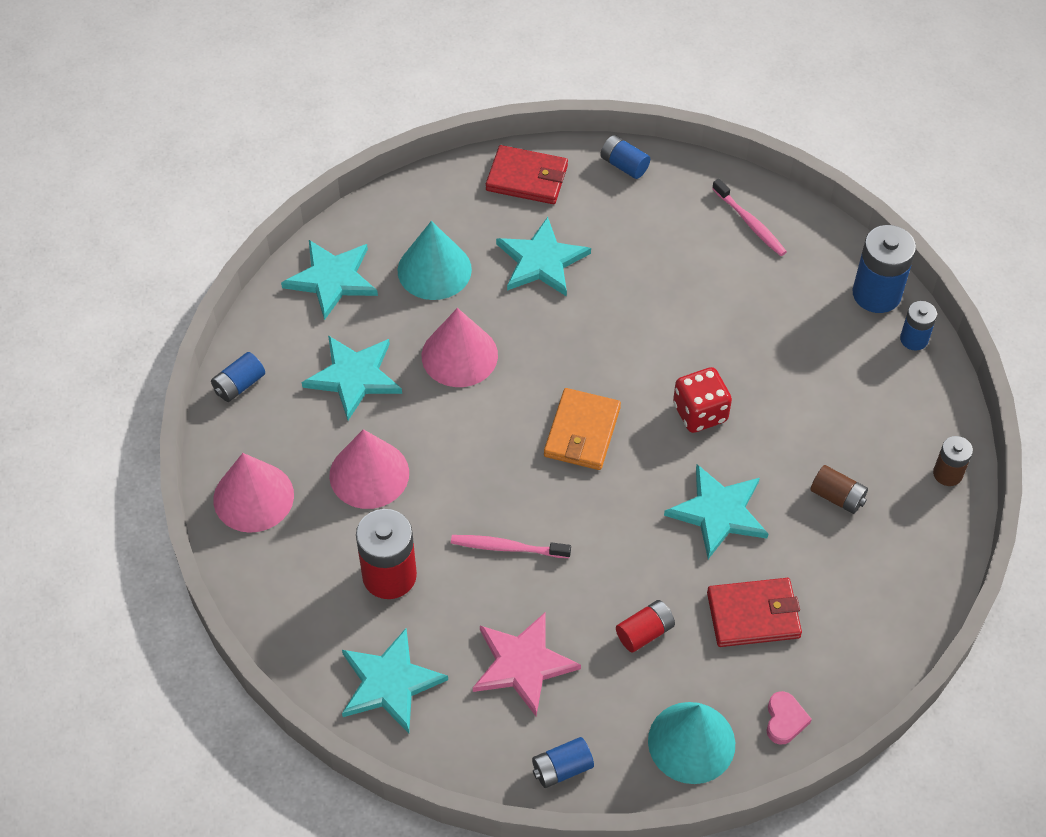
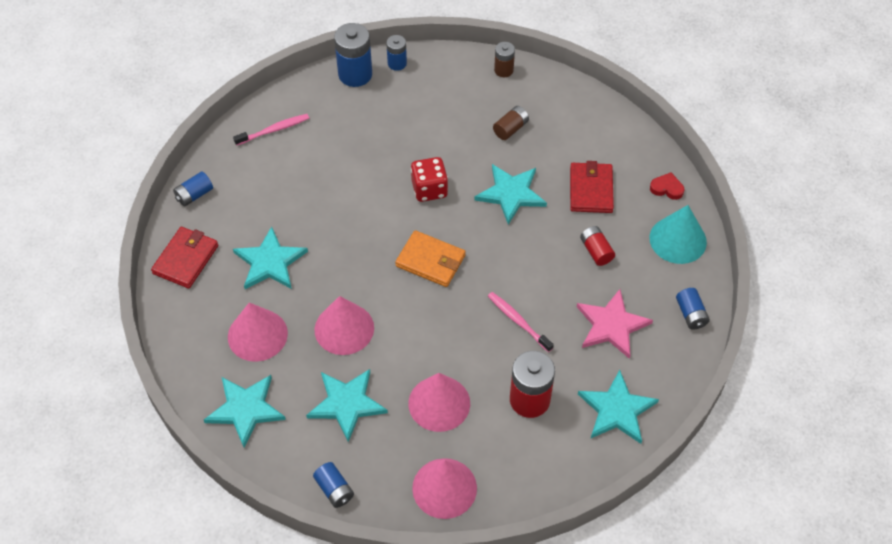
camera: 80 degrees left, 0 degrees up
turquoise cone [398,221,472,300] -> pink cone [228,302,288,362]
pink toothbrush [451,535,571,558] -> pink toothbrush turned 120 degrees clockwise [488,292,554,352]
pink heart [766,691,812,745] -> red heart [650,173,684,200]

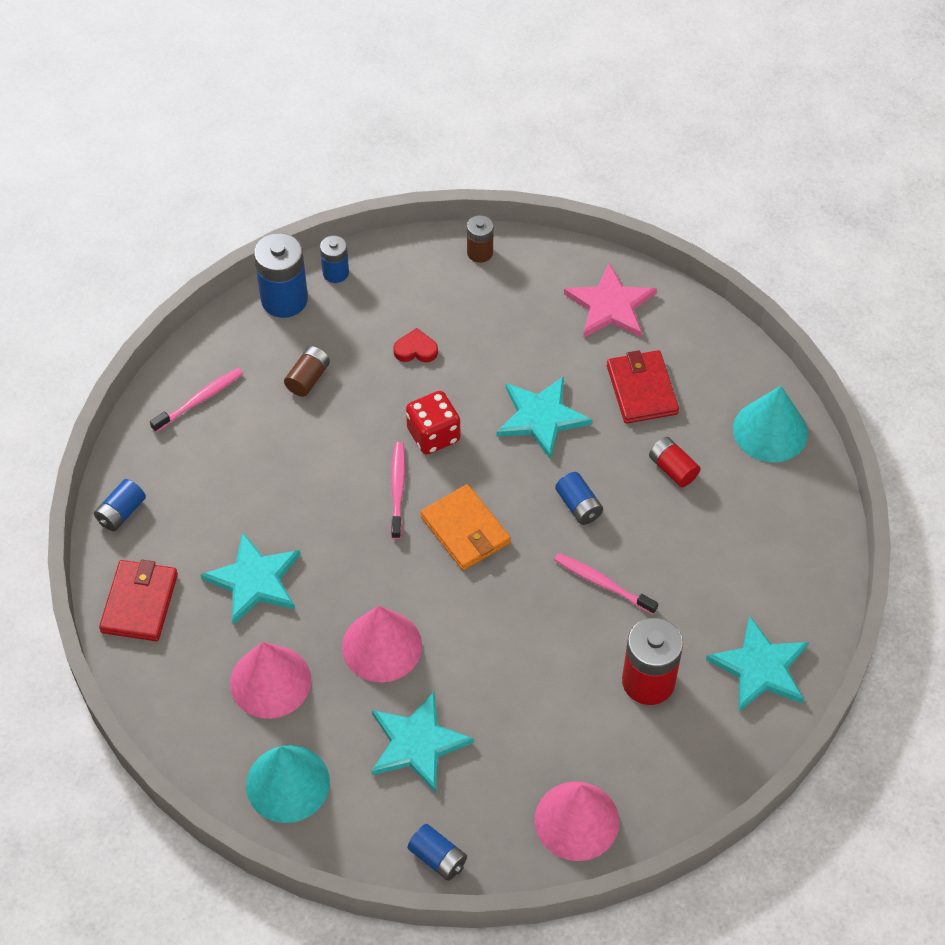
camera: 15 degrees left, 0 degrees up
turquoise star [204,375,286,447] -> turquoise cone [246,745,330,823]
orange wallet [395,230,466,287] -> orange wallet turned 45 degrees clockwise [420,484,511,571]
pink cone [408,373,470,432] -> none
brown battery [493,106,529,140] -> brown battery moved to [284,346,330,397]
pink star [577,289,653,359] -> pink star moved to [564,263,657,338]
red heart [650,173,684,200] -> red heart moved to [393,328,438,362]
blue battery [676,288,710,330] -> blue battery moved to [555,472,603,525]
none -> pink toothbrush [391,442,405,539]

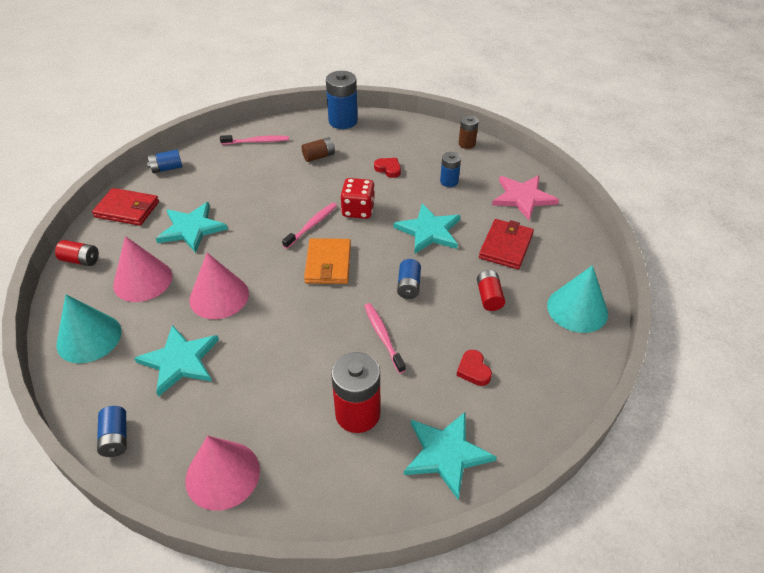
camera: 35 degrees right, 10 degrees down
red wallet [99,560,178,641] -> red wallet turned 60 degrees clockwise [92,188,159,226]
blue battery [320,236,349,283] -> blue battery moved to [440,152,461,187]
none -> red battery [55,240,99,266]
none -> red heart [456,350,492,386]

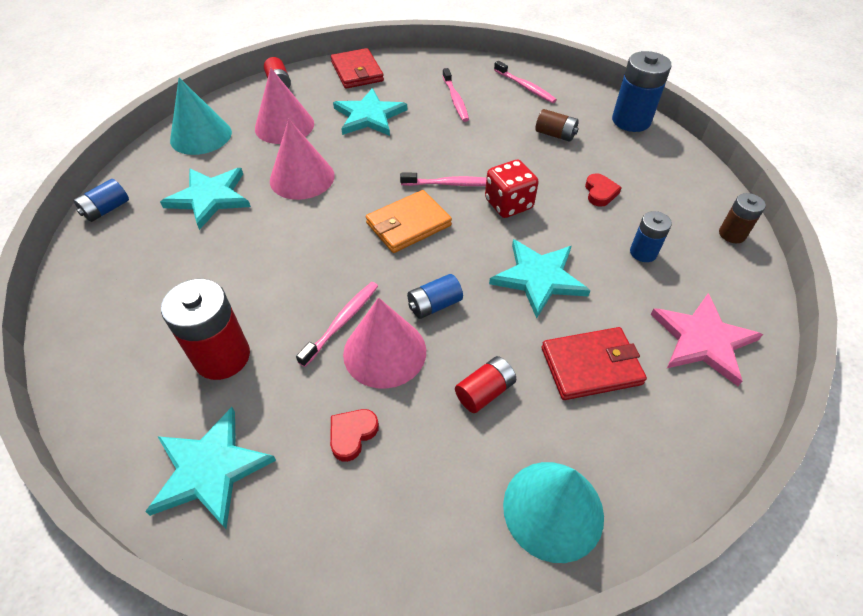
camera: 55 degrees right, 5 degrees up
blue battery [147,150,182,173] -> none
pink cone [185,436,260,511] -> pink cone moved to [343,297,426,389]
none -> pink toothbrush [443,68,469,122]

